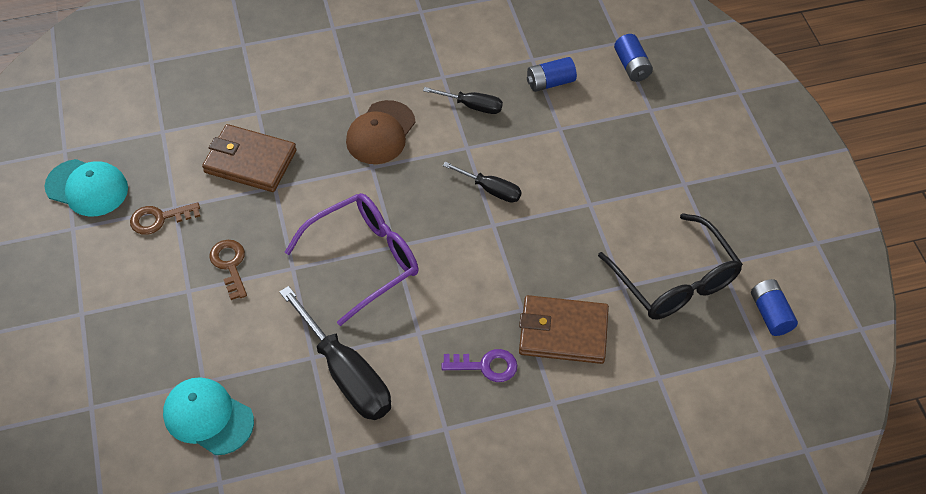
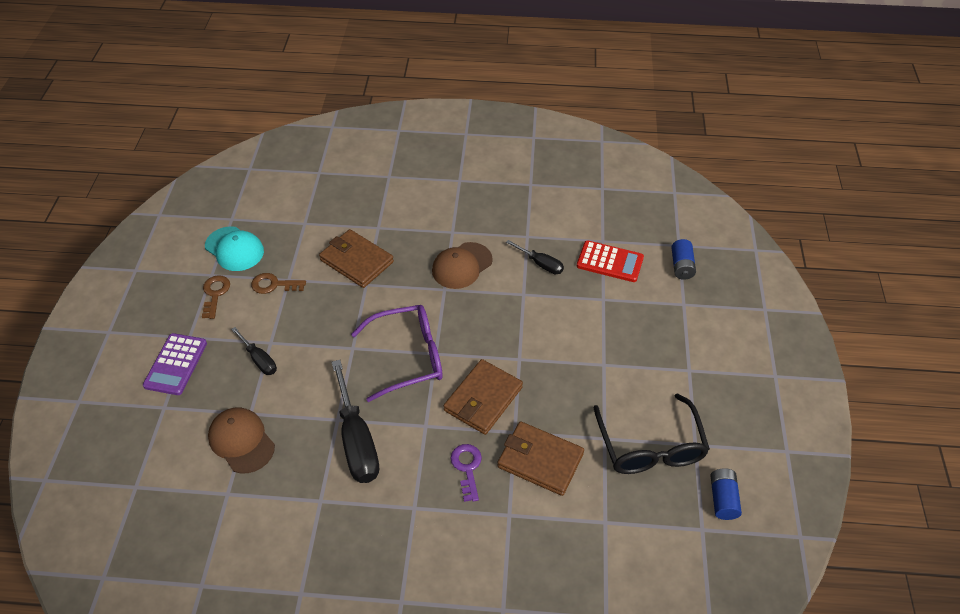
camera: 20 degrees right, 5 degrees down
turquoise cap [163,377,254,455] -> brown cap [208,407,275,473]
brown key [209,240,247,300] -> brown key moved to [202,275,230,319]
purple key [441,349,517,382] -> purple key turned 120 degrees counterclockwise [451,444,482,502]
black screwdriver [443,162,521,203] -> black screwdriver moved to [231,327,277,375]
blue battery [527,57,577,92] -> red calculator [577,240,644,282]
none -> purple calculator [143,333,207,395]
none -> brown wallet [443,359,523,435]

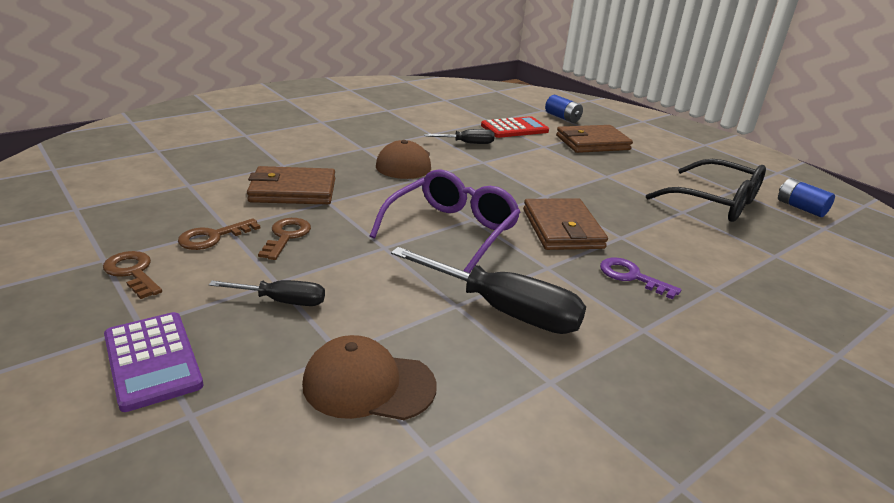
camera: 45 degrees left, 20 degrees down
turquoise cap [205,226,264,271] -> none
brown wallet [497,421,584,496] -> brown wallet moved to [556,125,633,153]
none -> brown key [258,218,311,260]

